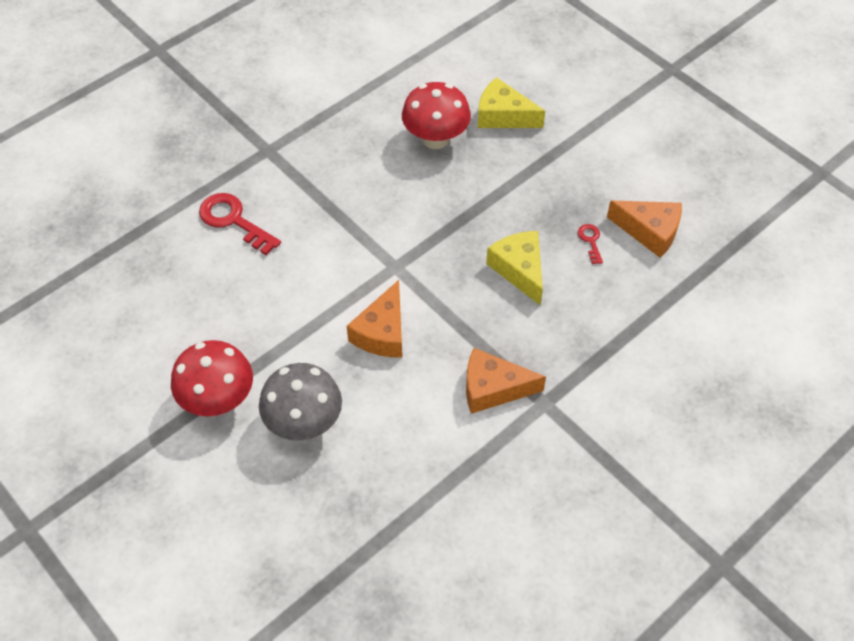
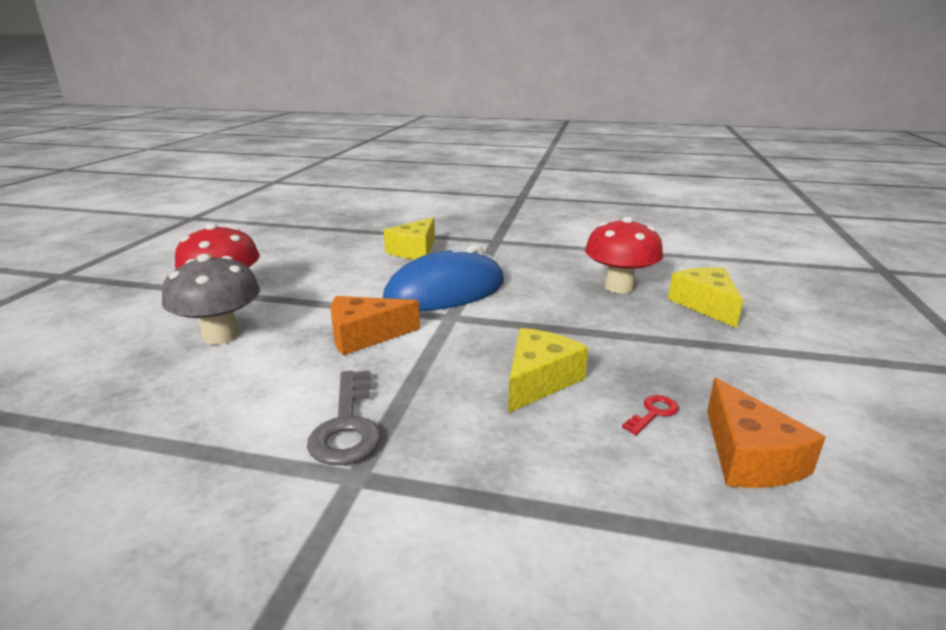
camera: 55 degrees right, 30 degrees down
red key [199,193,281,255] -> yellow cheese [384,217,435,259]
orange cheese [466,348,546,414] -> grey key [307,371,381,465]
none -> blue mouse [383,244,504,311]

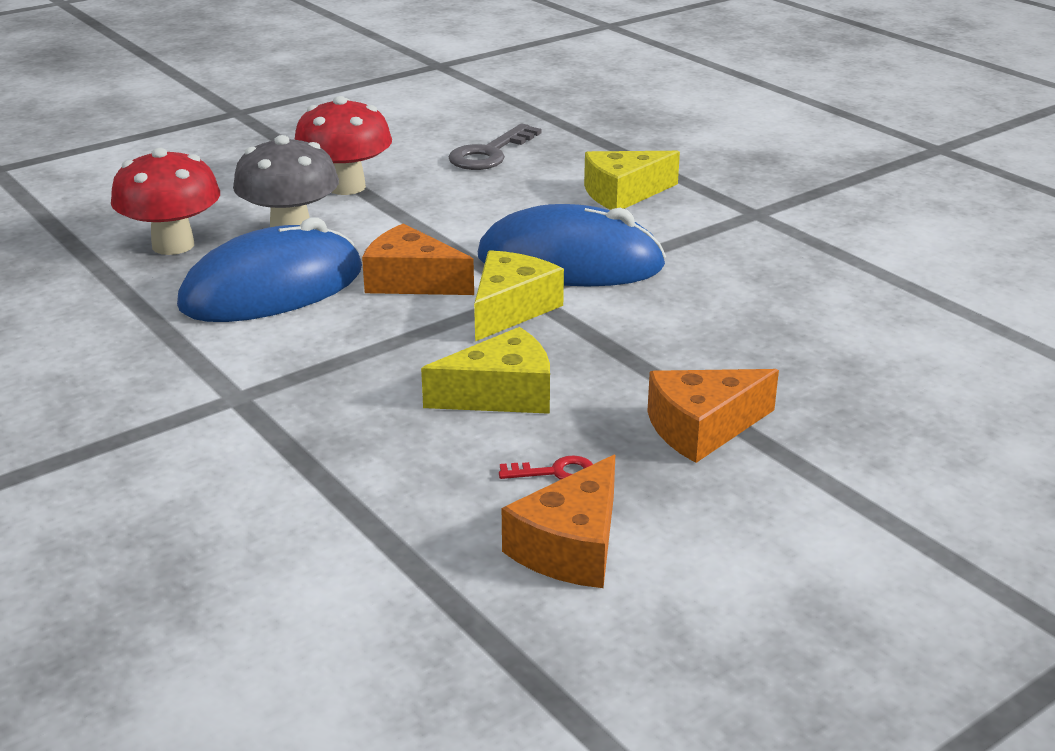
camera: 40 degrees right, 5 degrees up
grey key [307,371,381,465] -> grey key moved to [448,124,541,170]
red mushroom [585,216,663,293] -> red mushroom moved to [111,148,220,255]
yellow cheese [668,267,743,328] -> yellow cheese moved to [474,250,564,341]
none -> blue mouse [177,217,362,322]
none -> orange cheese [647,369,779,463]

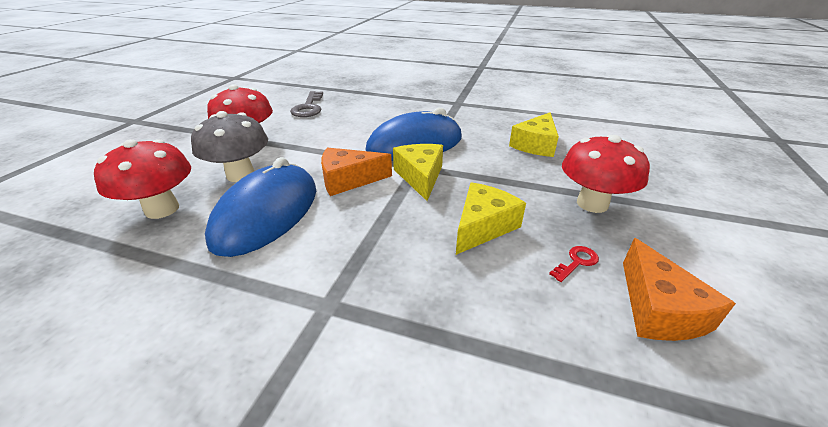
camera: 35 degrees left, 5 degrees up
yellow cheese [584,151,680,210] -> yellow cheese moved to [509,112,559,157]
orange cheese [647,369,779,463] -> red mushroom [562,135,650,213]

